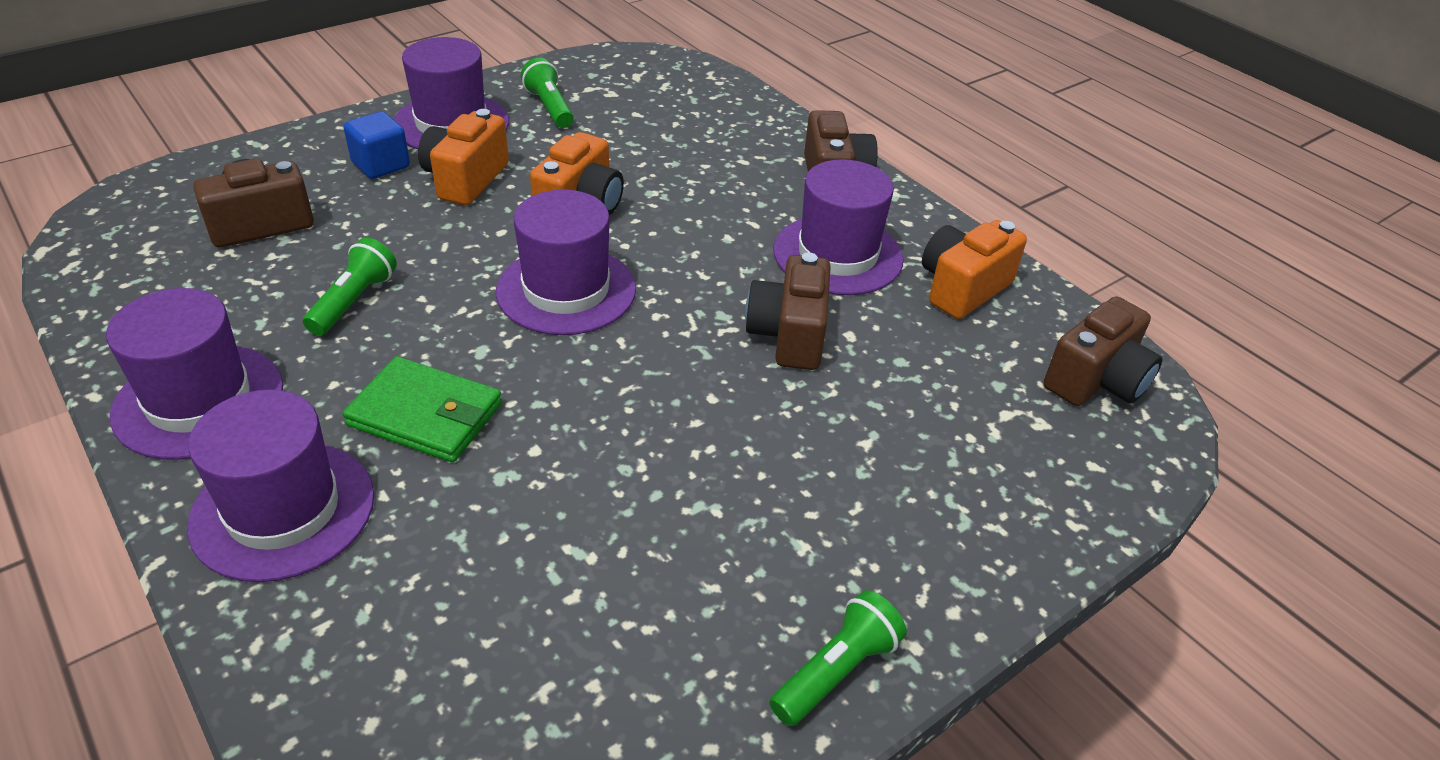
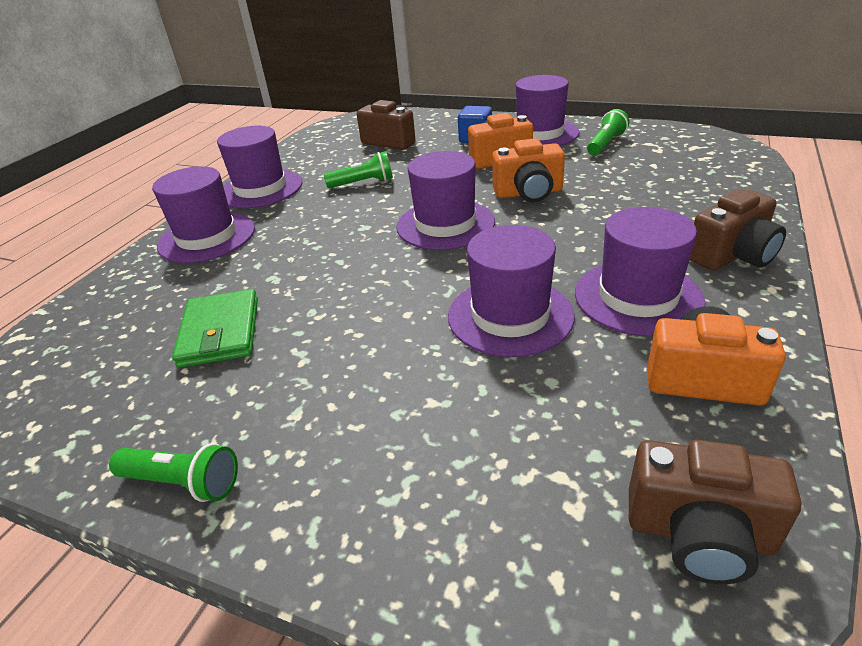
camera: 65 degrees right, 5 degrees down
green wallet [343,356,502,462] -> green wallet moved to [172,289,258,368]
brown camera [745,252,831,370] -> purple hat [448,225,575,357]

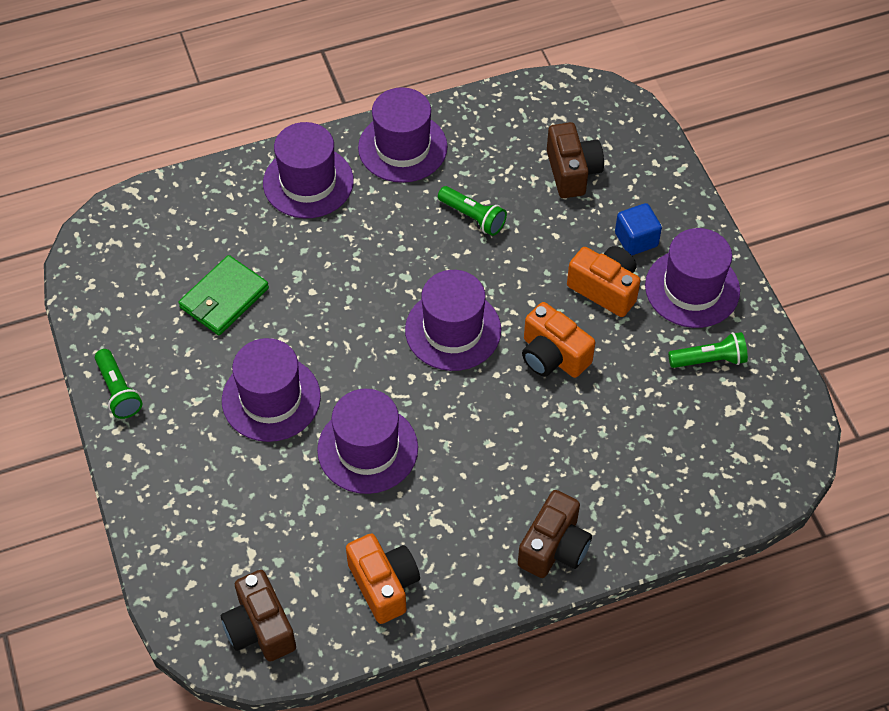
camera: 45 degrees right, 20 degrees up
purple hat [575,207,705,336] -> purple hat moved to [222,338,321,442]
brown camera [690,189,786,271] -> brown camera turned 75 degrees counterclockwise [518,490,592,578]

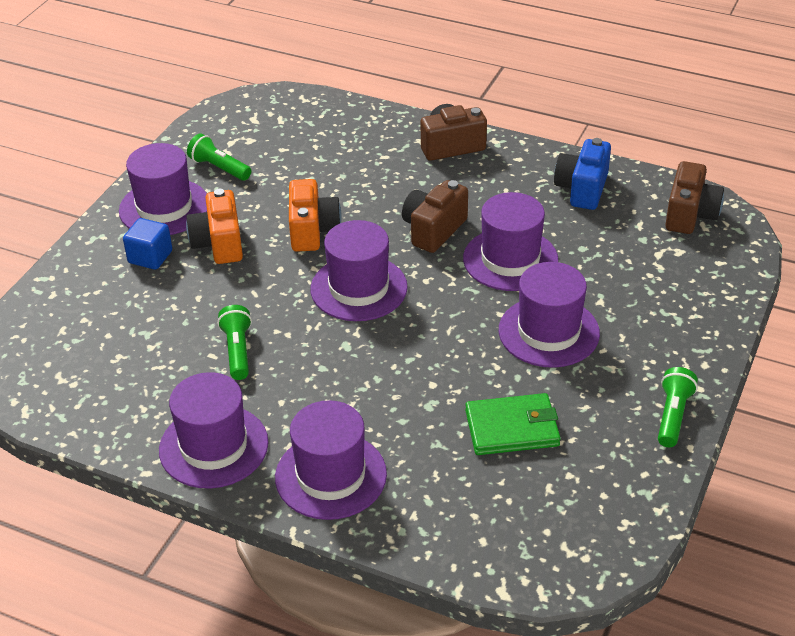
camera: 135 degrees left, 15 degrees down
orange camera [346,533,420,624] -> blue camera [554,138,611,210]
brown camera [547,122,604,198] -> brown camera moved to [402,180,468,253]

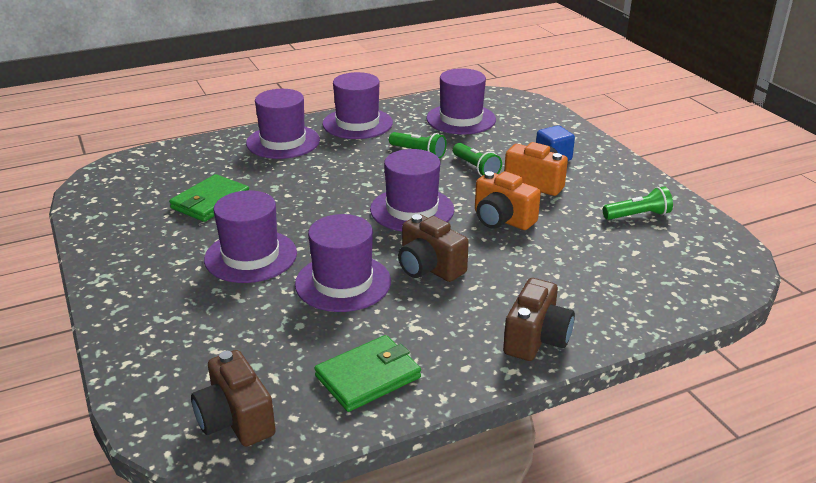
camera: 130 degrees right, 10 degrees down
purple hat [119,143,207,235] -> purple hat moved to [426,68,496,135]
brown camera [402,180,468,253] -> brown camera turned 150 degrees clockwise [398,214,469,282]
blue camera [554,138,611,210] -> green wallet [314,335,421,412]
green flashlight [658,367,698,447] -> green flashlight moved to [453,143,502,176]

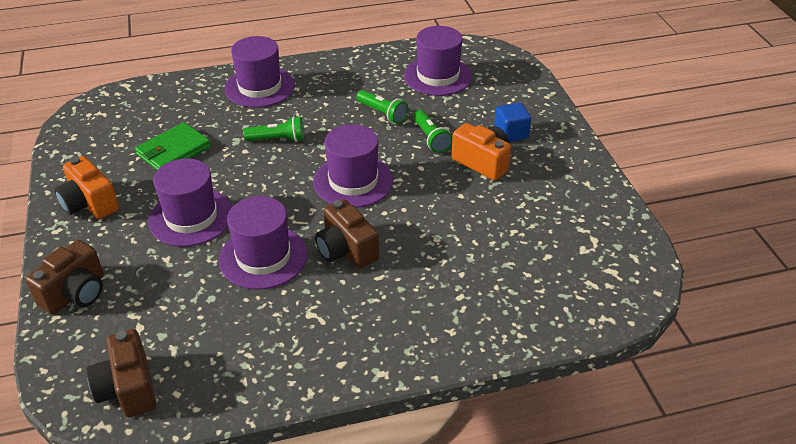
camera: 10 degrees right, 10 degrees up
green wallet [314,335,421,412] -> none
purple hat [322,72,393,139] -> none
orange camera [475,171,541,230] -> orange camera moved to [54,156,119,219]
brown camera [503,278,575,361] -> brown camera moved to [25,240,104,314]
green flashlight [603,187,673,220] -> green flashlight moved to [243,116,304,142]

